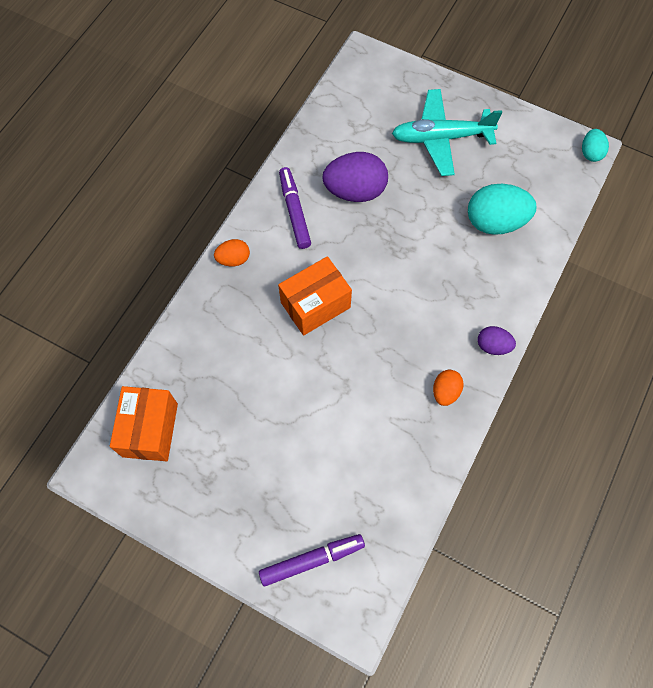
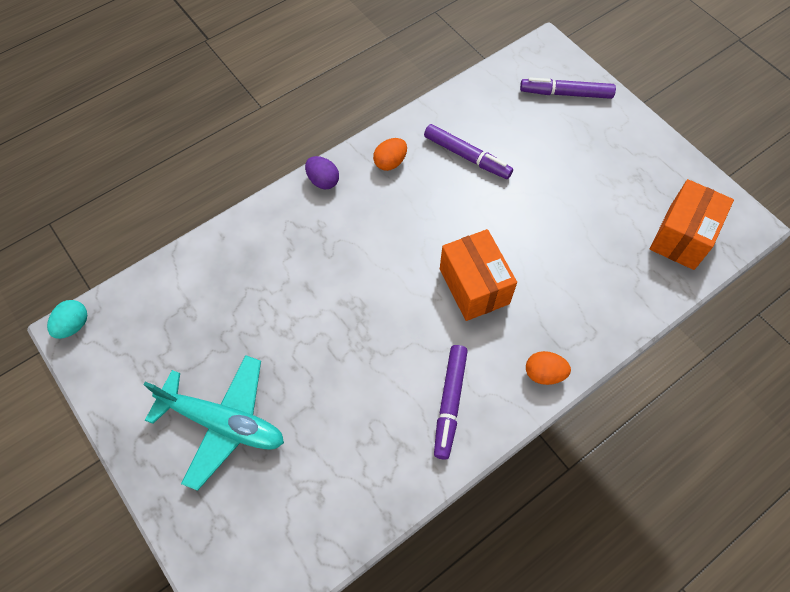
camera: 155 degrees left, 5 degrees down
orange box [278,256,352,336] -> orange box turned 75 degrees clockwise [440,229,517,321]
purple egg [322,152,388,202] -> none
turquoise egg [468,184,536,235] -> none
none -> purple marker [424,124,513,179]

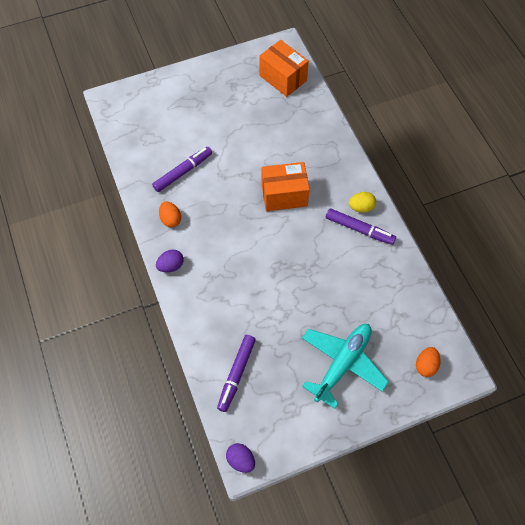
camera: 75 degrees left, 0 degrees up
turquoise egg [47,300,87,339] -> purple egg [226,443,255,473]
purple marker [520,77,616,99] -> purple marker moved to [217,335,256,412]
orange egg [526,351,571,385] -> orange egg moved to [416,347,441,377]
none -> yellow egg [349,192,376,213]

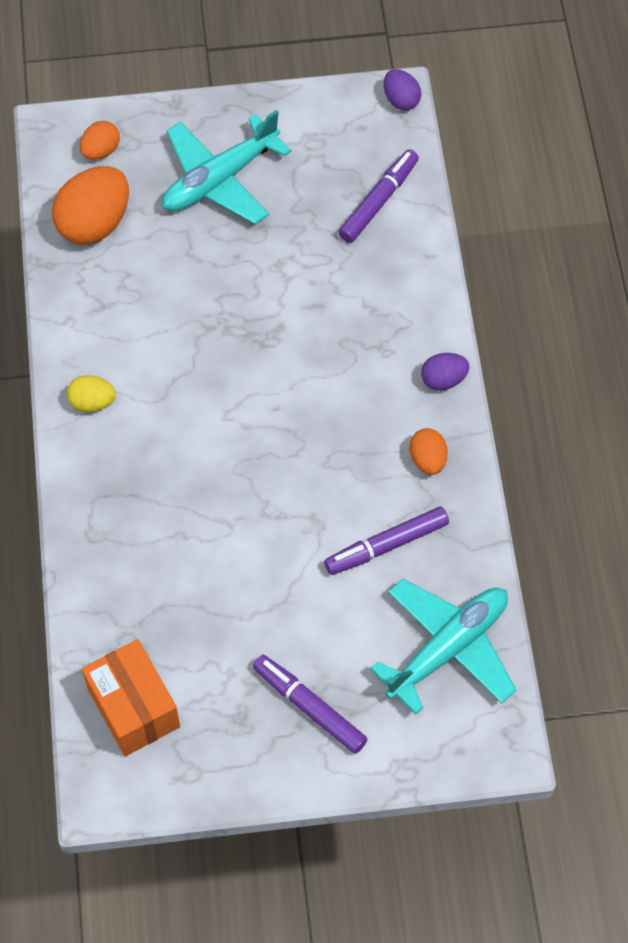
camera: 165 degrees left, 0 degrees up
orange box [262,162,310,211] -> none
purple marker [326,208,396,245] -> purple marker moved to [253,655,367,754]
none -> orange egg [52,166,129,245]
none -> turquoise plane [370,579,516,715]

